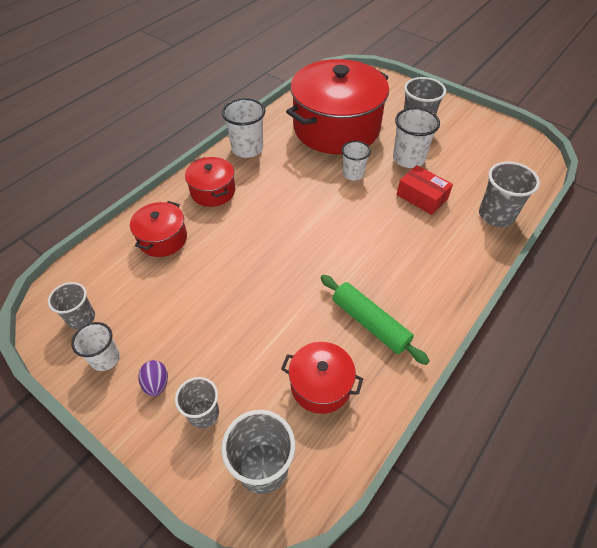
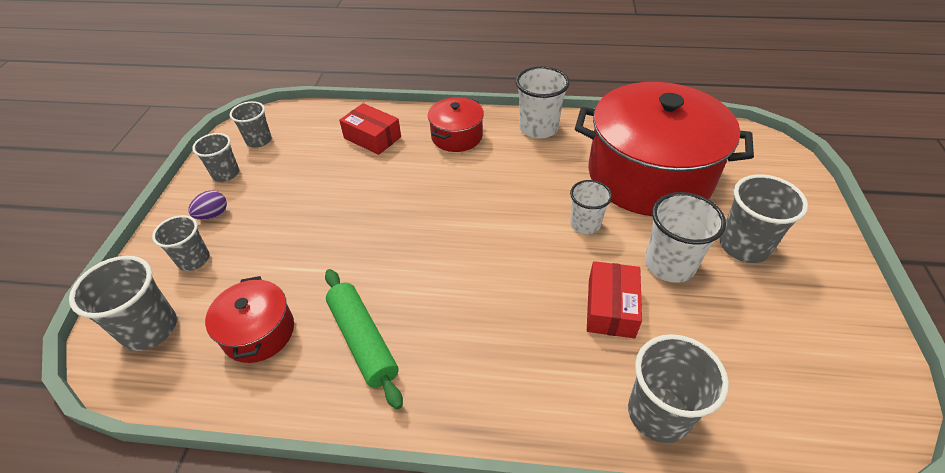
camera: 60 degrees right, 5 degrees down
white cup [71,322,120,371] -> grey cup [192,133,239,182]
red pot [130,201,187,257] -> red box [339,103,401,155]
green rolling pin [320,275,429,365] -> green rolling pin turned 45 degrees counterclockwise [325,269,403,409]

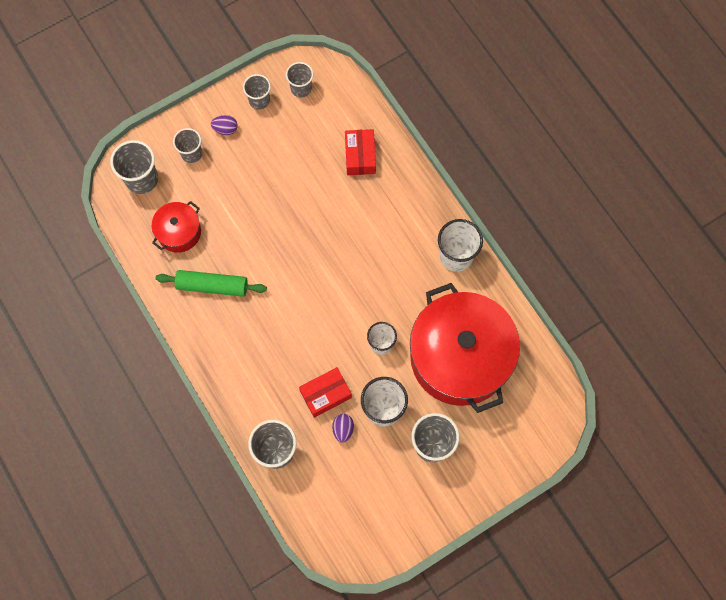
camera: 50 degrees right, 25 degrees up
green rolling pin [325,269,403,409] -> green rolling pin turned 75 degrees clockwise [156,270,267,297]
red pot [428,97,484,152] -> none
none -> purple egg [332,414,354,443]

